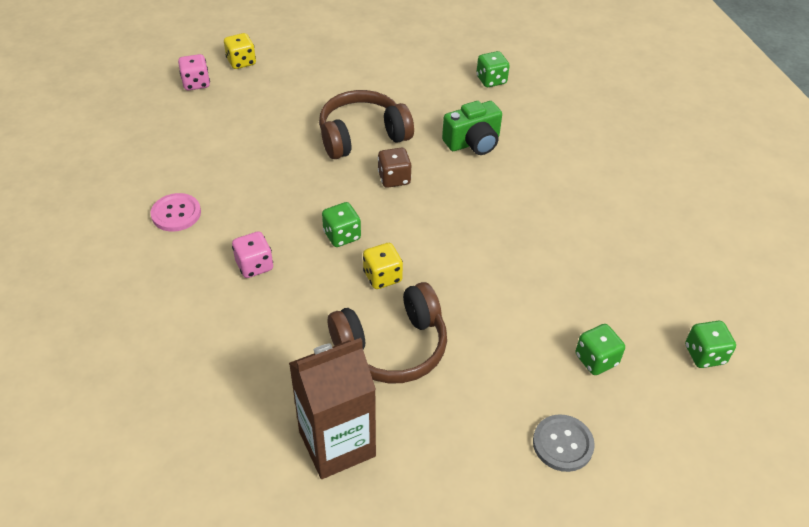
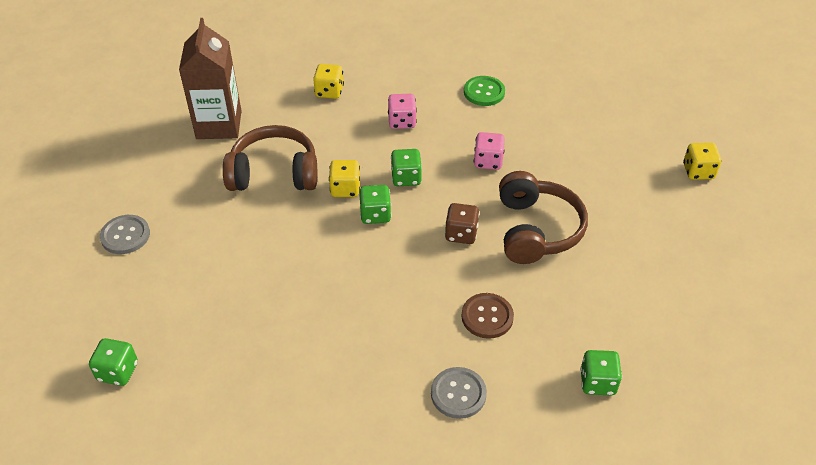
camera: 115 degrees right, 0 degrees up
pink button [151,193,201,231] -> green button [464,76,505,106]
pink dice [178,54,210,90] -> pink dice moved to [474,132,505,170]
brown headphones [328,282,447,383] -> brown headphones turned 90 degrees clockwise [223,125,317,191]
green camera [442,101,502,155] -> brown button [461,293,514,339]
green dice [575,324,625,375] -> green dice moved to [359,185,391,224]
none -> yellow dice [313,64,344,99]
none -> grey button [431,367,487,419]

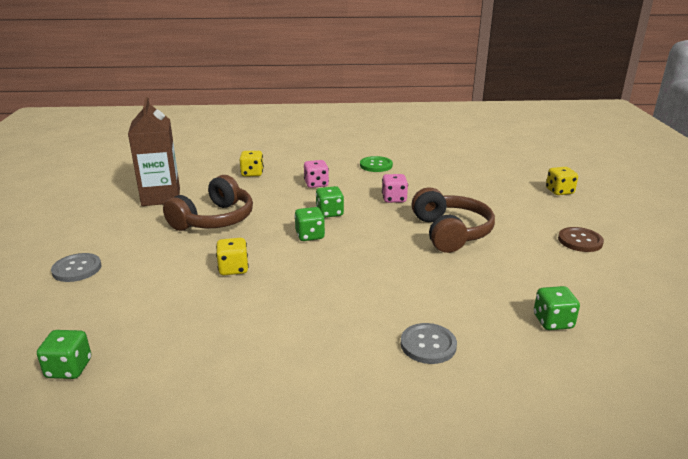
camera: 10 degrees left, 20 degrees down
brown headphones [223,125,317,191] -> brown headphones turned 135 degrees clockwise [163,175,253,231]
yellow dice [329,160,360,197] -> yellow dice moved to [216,238,249,275]
brown dice [445,203,479,244] -> none
brown button [461,293,514,339] -> brown button moved to [558,227,604,252]

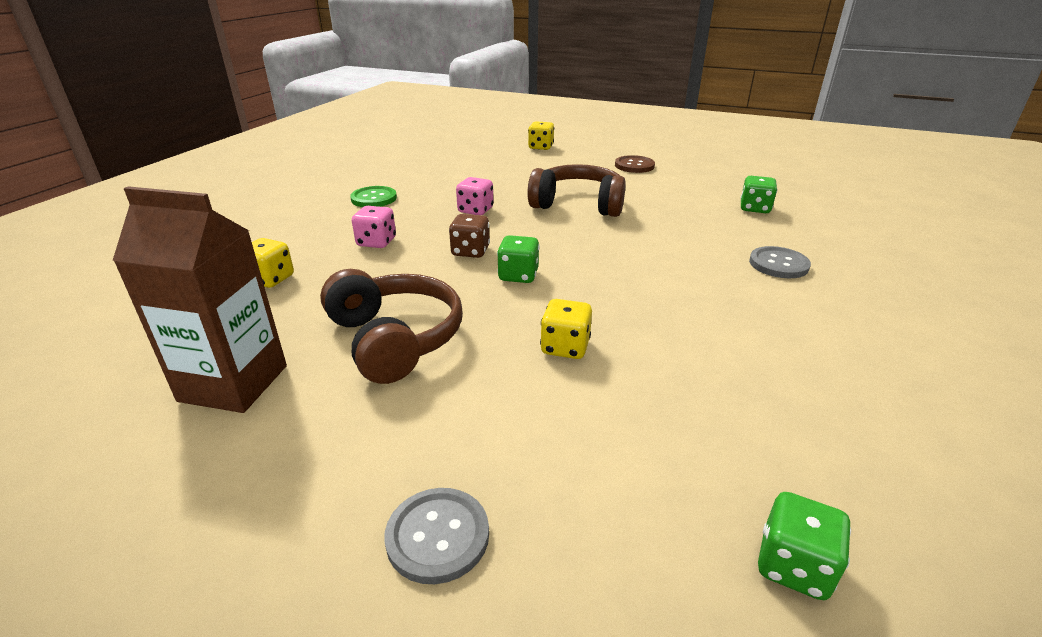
camera: 65 degrees left, 5 degrees up
green dice [316,186,344,218] -> brown dice [449,214,490,258]

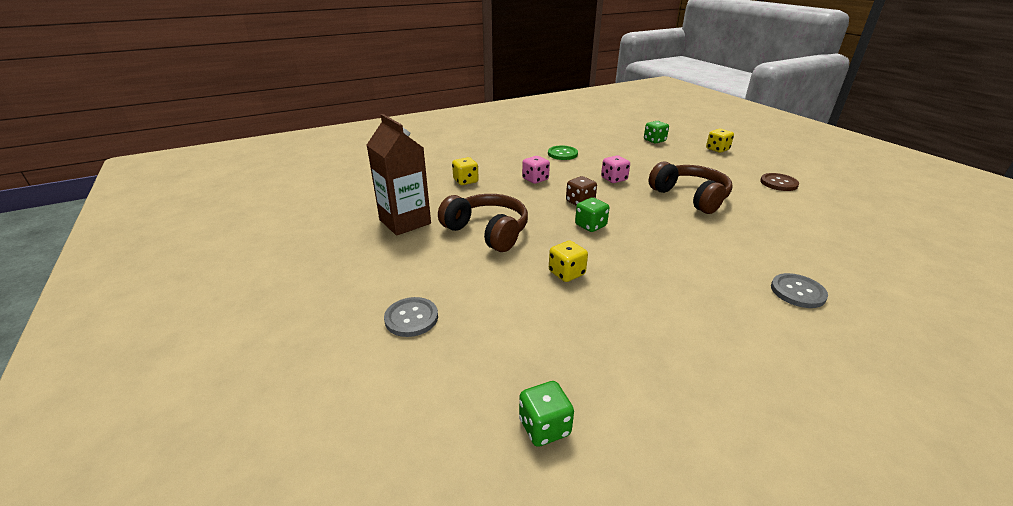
camera: 40 degrees right, 0 degrees up
brown headphones [320,269,463,384] -> brown headphones turned 60 degrees counterclockwise [438,194,528,252]
green dice [740,176,777,213] -> green dice moved to [644,121,669,144]

